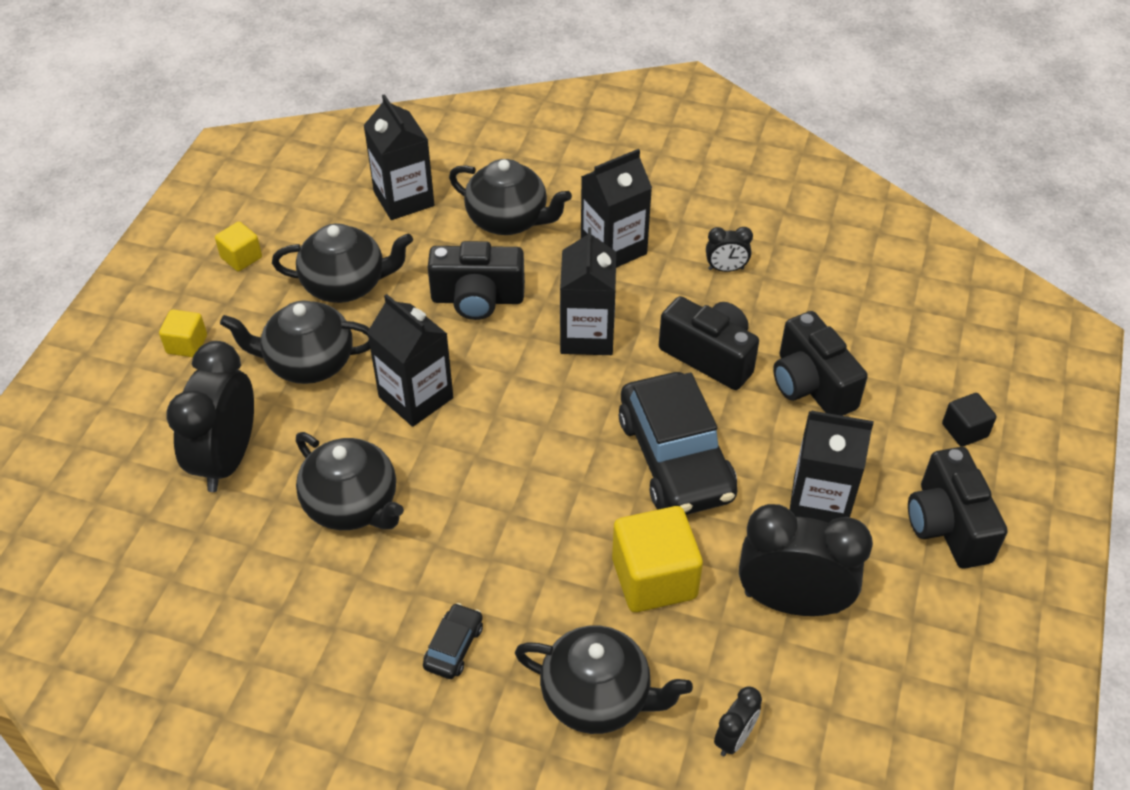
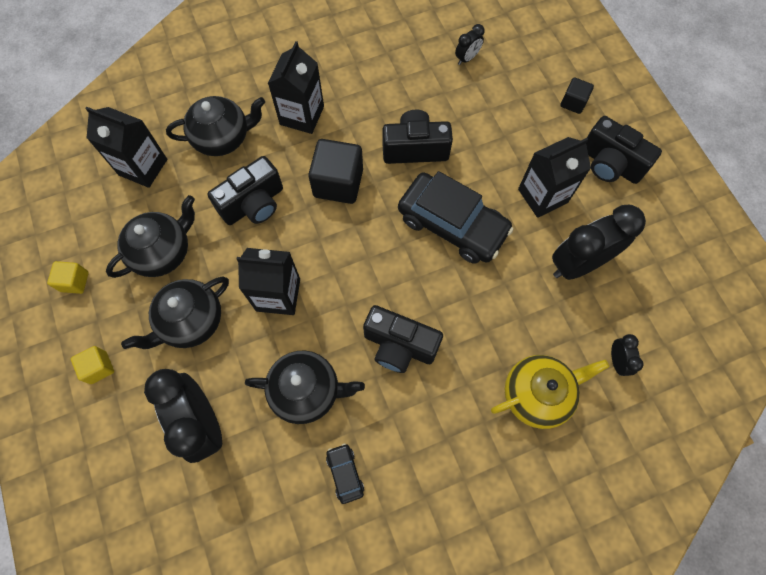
camera: 40 degrees left, 20 degrees up
black car [423,603,483,679] -> black car moved to [326,443,364,504]
black teapot [515,626,693,734] -> yellow teapot [491,355,609,429]
black carton [560,227,616,355] -> black cube [308,139,363,204]
yellow cube [612,506,703,612] -> none
black clock [706,227,753,272] -> black clock moved to [455,24,484,65]
black camera [773,311,868,416] -> black camera moved to [363,305,443,373]

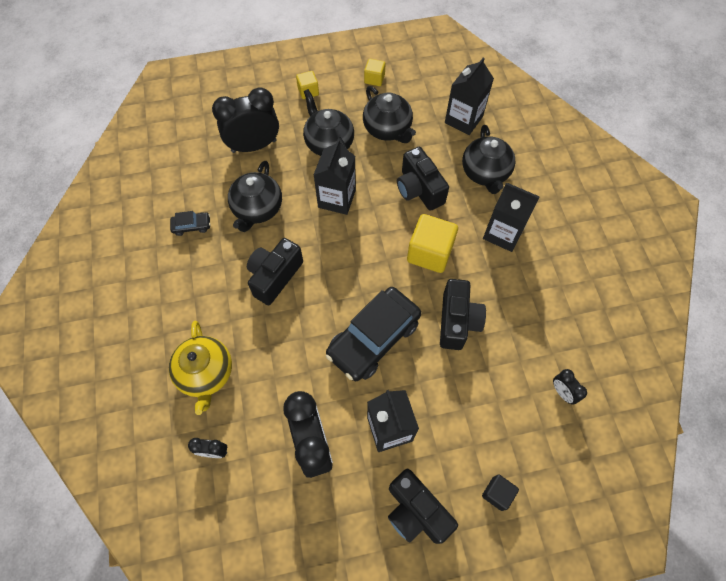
camera: 100 degrees right, 5 degrees down
black cube [308,139,363,204] -> yellow cube [407,214,458,273]
black camera [586,116,662,184] -> black camera turned 90 degrees counterclockwise [388,469,458,544]

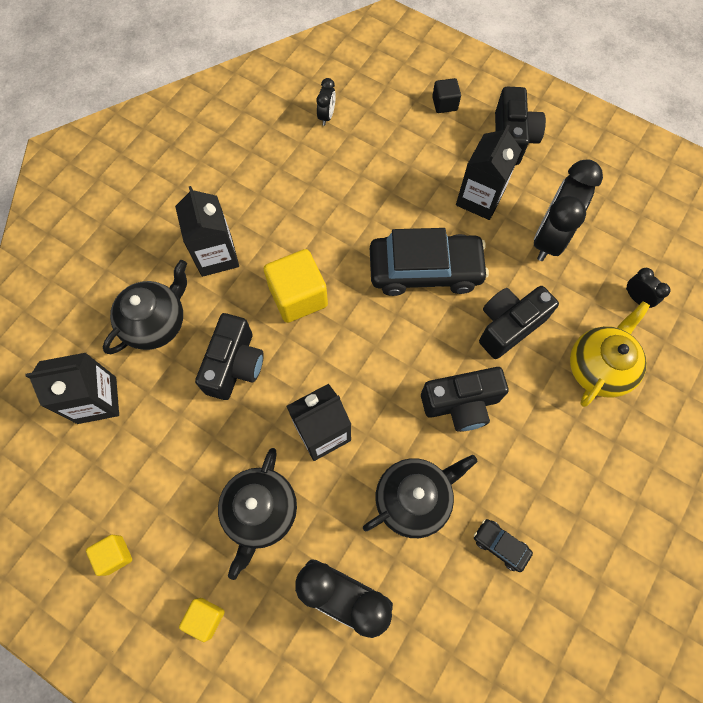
camera: 135 degrees left, 5 degrees up
black teapot [363,86,416,143] -> none
black camera [440,279,486,350] -> black camera moved to [479,286,559,359]

